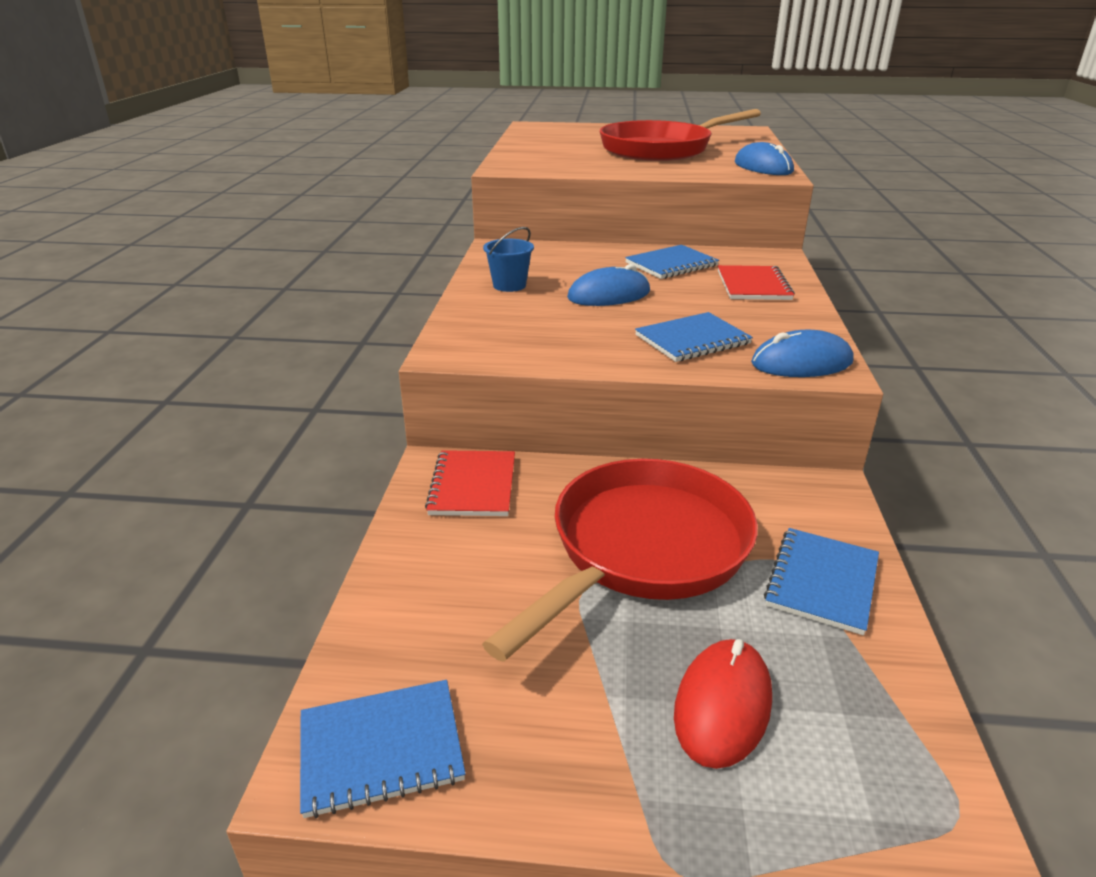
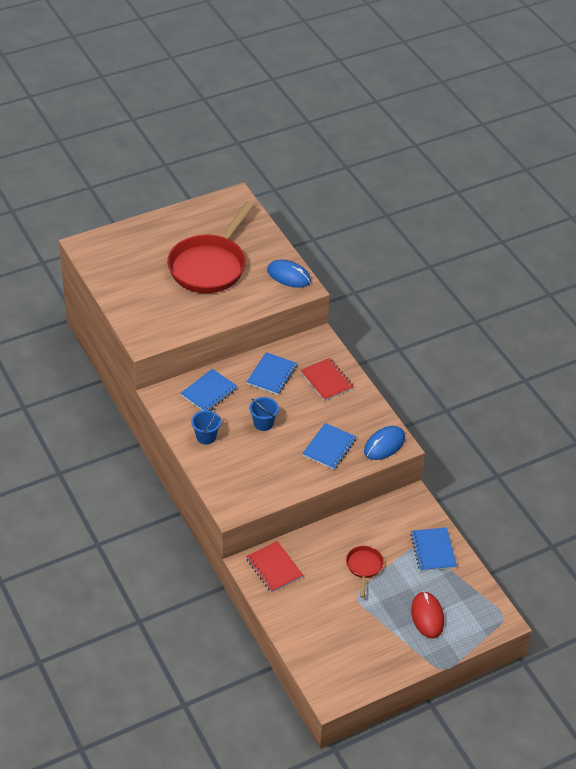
camera: 35 degrees left, 15 degrees up
blue notebook [300,680,466,818] -> blue notebook moved to [181,369,238,411]
red pan [482,459,758,662] -> red pan [346,546,384,598], size x0.44
blue mouse [567,264,650,306] -> blue bucket [249,397,279,431]

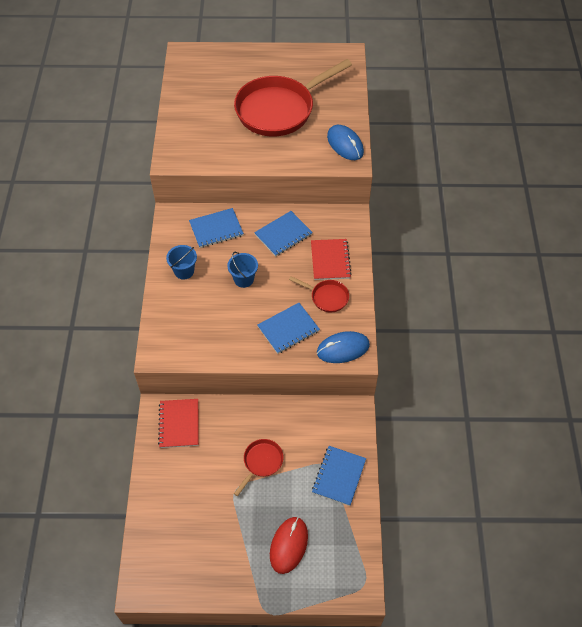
camera: 30 degrees right, 10 degrees up
none -> red pan [289,276,349,312]

